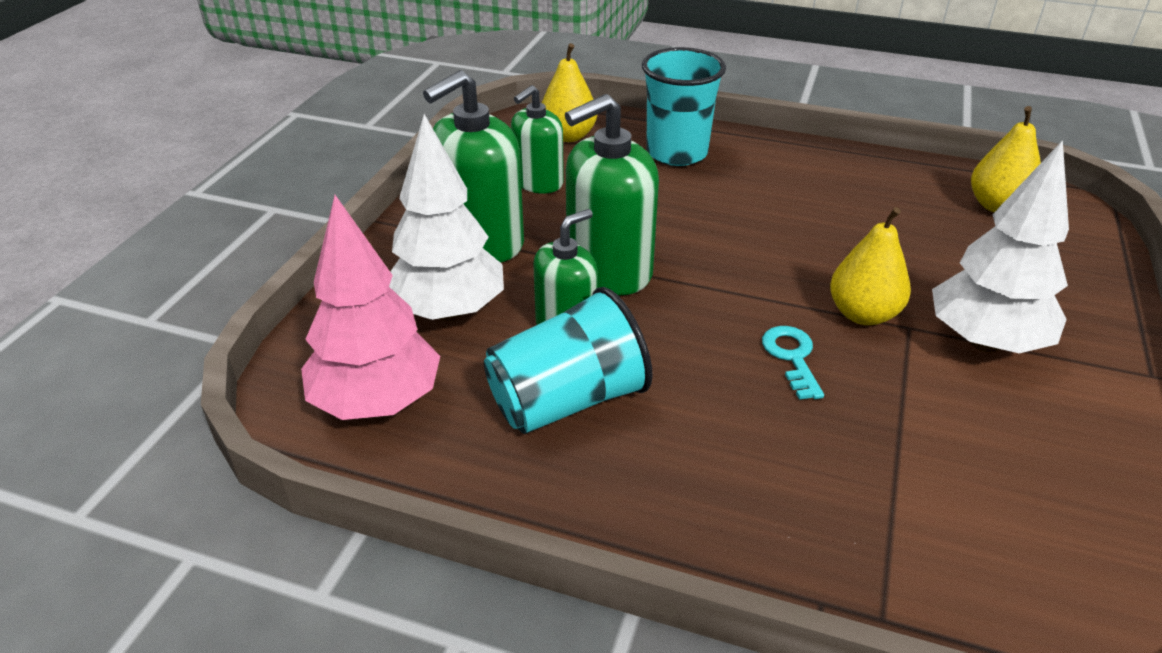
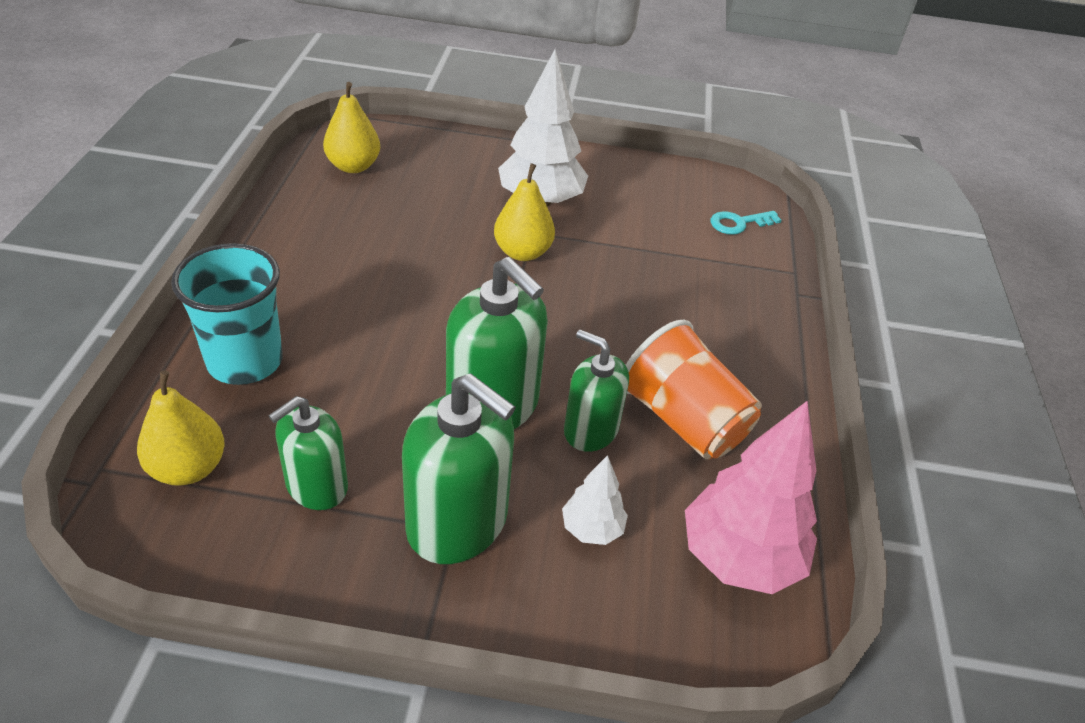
camera: 105 degrees left, 5 degrees up
white tree [389,114,504,321] -> white tree [562,455,628,545], size x0.51
turquoise cup [484,287,653,434] -> orange cup [626,320,762,459]
green soap dispenser [511,85,564,193] -> green soap dispenser turned 105 degrees clockwise [268,396,348,510]
turquoise key [762,326,824,400] -> turquoise key moved to [711,211,782,235]

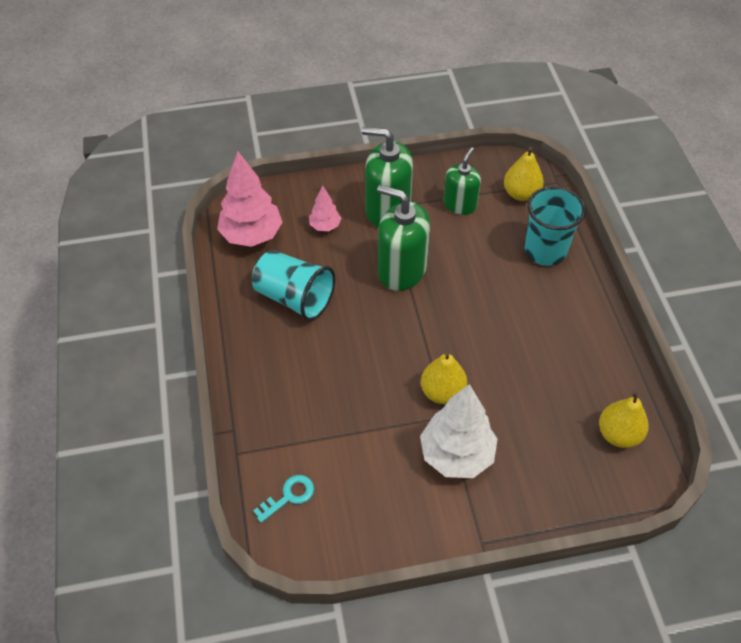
camera: 165 degrees right, 10 degrees up
white tree [562,455,628,545] -> pink tree [309,186,341,231]
green soap dispenser [564,329,629,452] -> none
orange cup [626,320,762,459] -> turquoise cup [252,250,335,321]

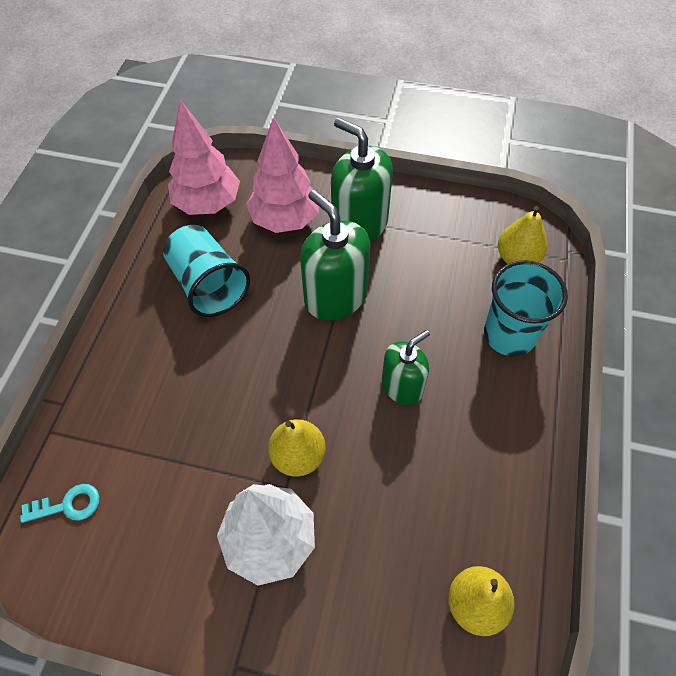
camera: 25 degrees right, 5 degrees up
pink tree [309,186,341,231] -> pink tree [246,117,319,233], size x1.96
green soap dispenser [443,147,481,215] -> green soap dispenser moved to [382,330,430,405]

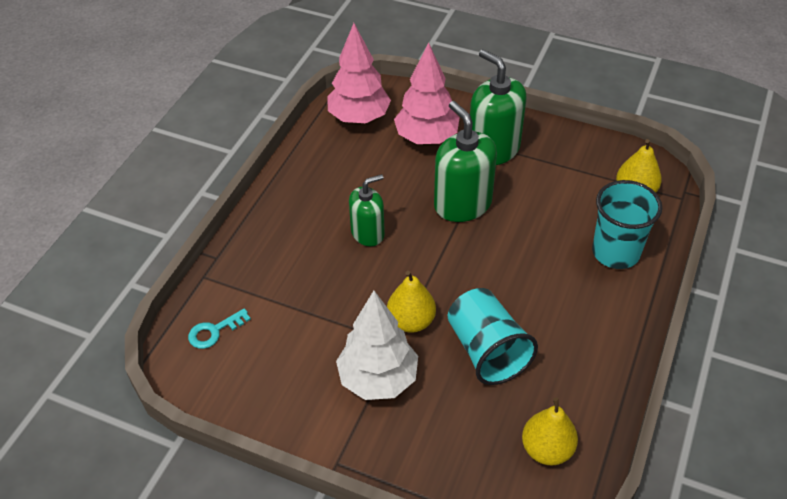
camera: 10 degrees right, 10 degrees down
turquoise key [20,484,100,523] -> turquoise key turned 150 degrees clockwise [188,308,251,349]
turquoise cup [163,225,250,317] -> turquoise cup moved to [448,288,538,385]
green soap dispenser [382,330,430,405] -> green soap dispenser moved to [349,174,385,246]

